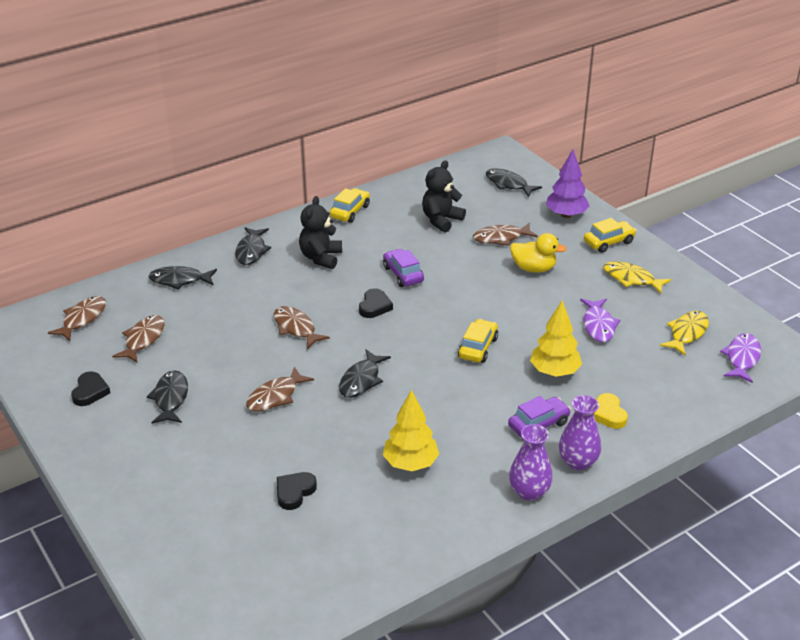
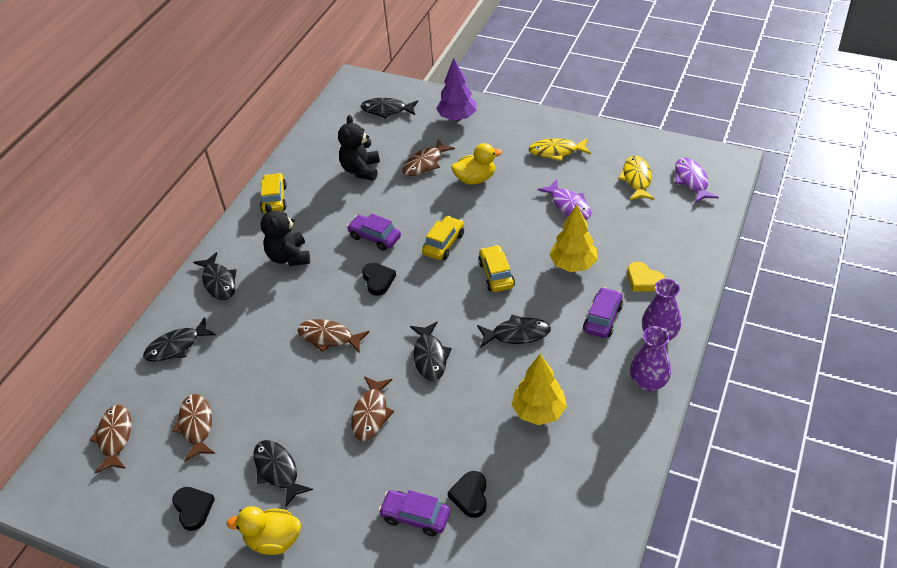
camera: 30 degrees left, 10 degrees up
yellow car [584,218,637,253] -> yellow car moved to [422,216,464,260]
none -> yellow duck [227,506,301,555]
none -> purple car [378,490,450,537]
none -> black fish [477,315,551,348]

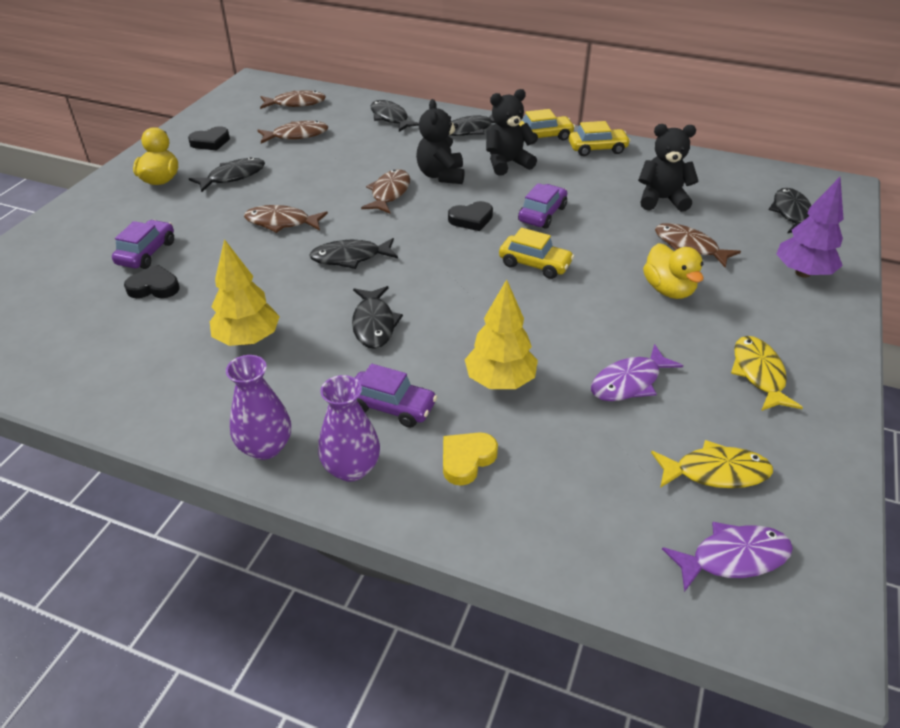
camera: 85 degrees right, 5 degrees down
yellow car [478,245,515,292] -> yellow car moved to [519,109,575,144]
none -> black teddy bear [416,99,465,184]

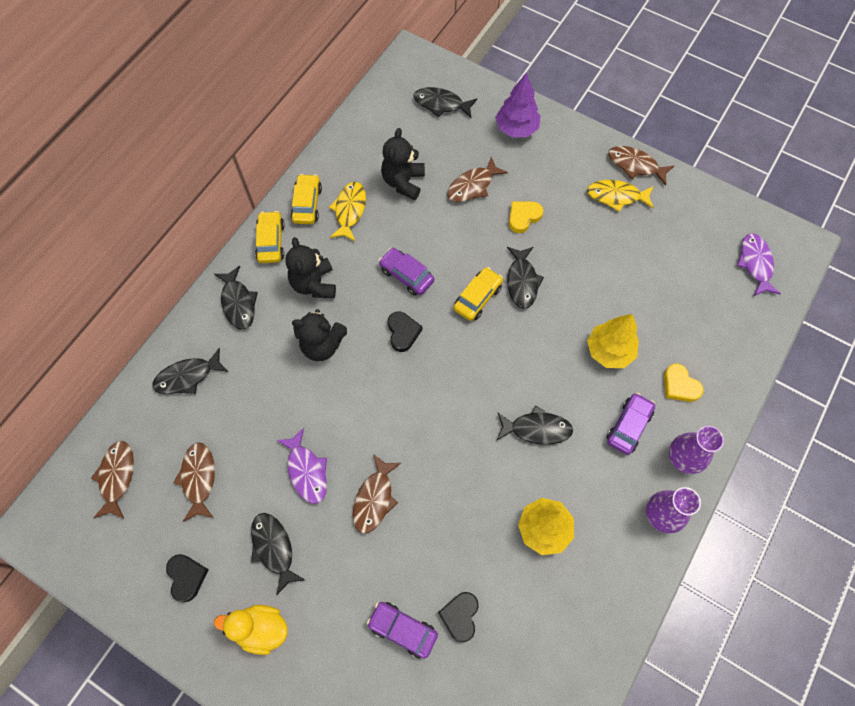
camera: 80 degrees left, 25 degrees up
black fish [309,238,398,269] -> black fish moved to [507,247,544,309]
brown fish [361,169,410,214] -> brown fish moved to [608,146,674,186]
purple fish [591,344,683,401] -> purple fish moved to [277,428,327,504]
yellow duck [643,243,704,299] -> yellow heart [509,201,543,233]
yellow fish [651,440,773,488] -> yellow fish moved to [329,182,366,242]

